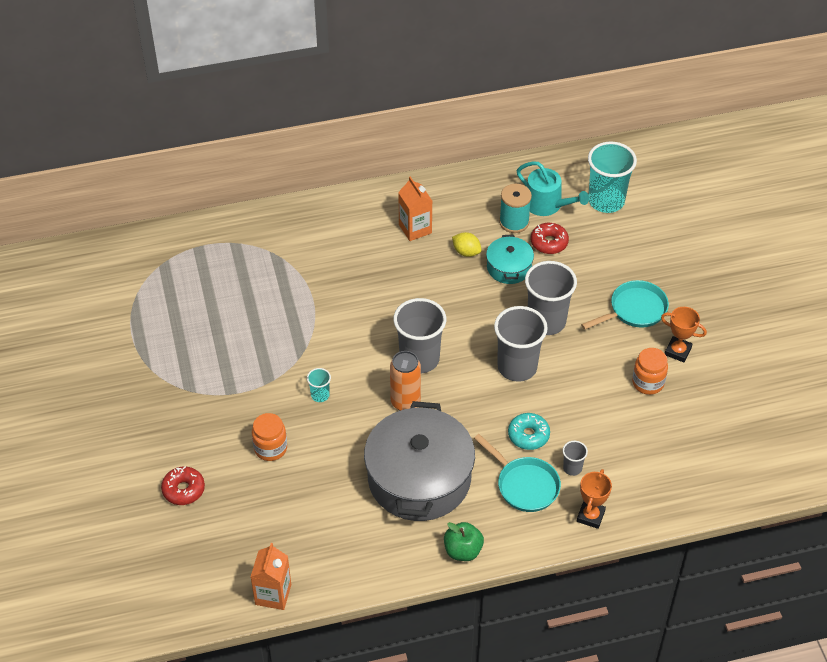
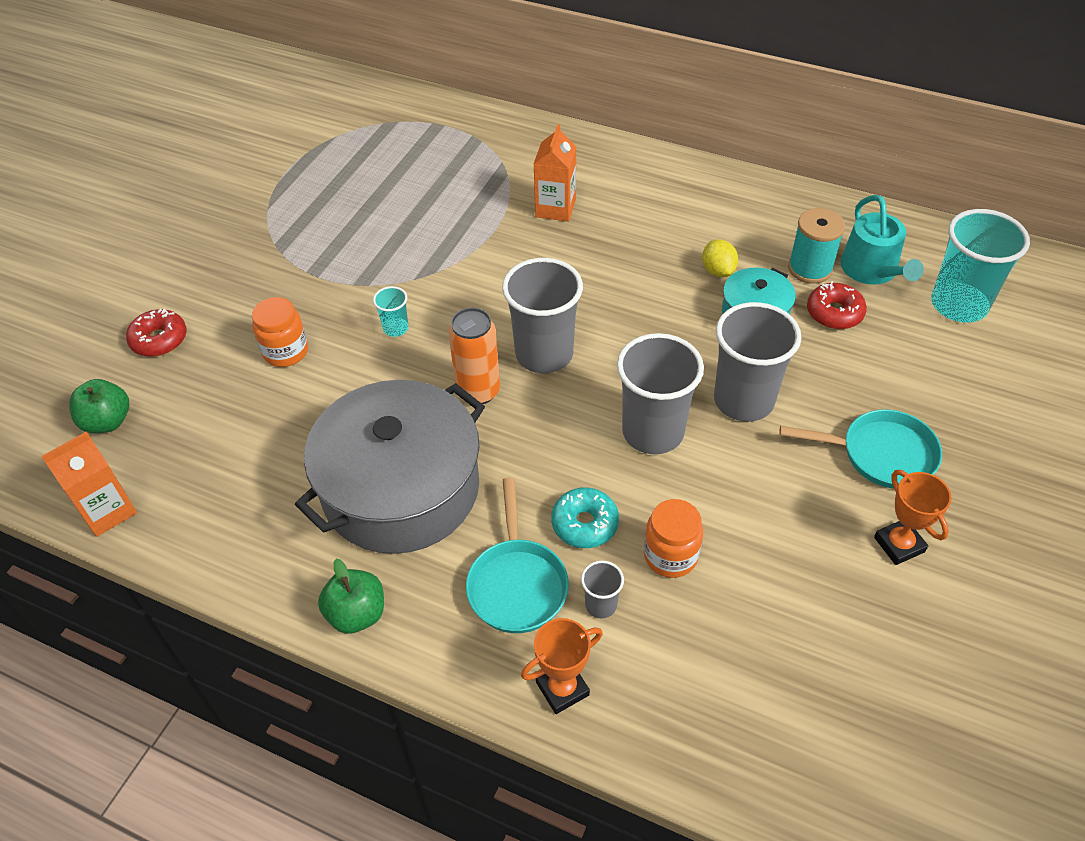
camera: 40 degrees right, 0 degrees up
orange carton [398,176,432,241] -> orange carton moved to [534,124,577,222]
orange jar [632,348,668,395] -> orange jar moved to [644,499,703,578]
none -> green apple [69,379,129,433]

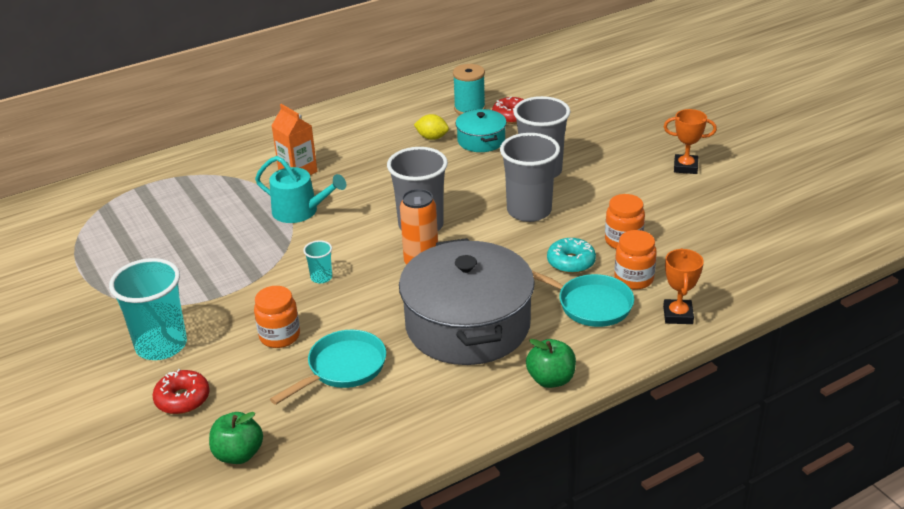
camera: 55 degrees left, 15 degrees down
orange carton [41,431,137,537] -> none
grey cup [581,561,624,619] -> orange jar [614,230,657,290]
turquoise pan [779,409,942,489] -> turquoise pan moved to [270,330,386,405]
turquoise watering can [841,195,924,285] -> turquoise watering can moved to [255,156,346,223]
turquoise cup [931,209,1030,323] -> turquoise cup moved to [109,258,187,360]

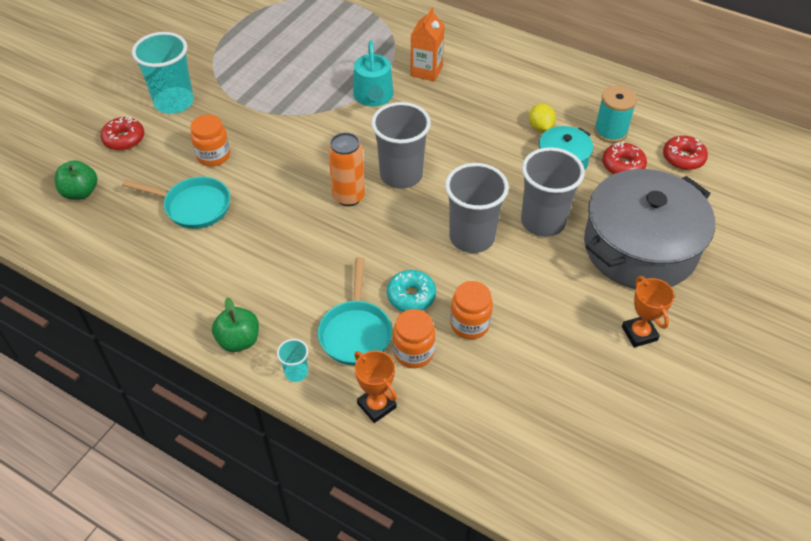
camera: 60 degrees right, 15 degrees up
turquoise cup [303,240,332,283] -> turquoise cup moved to [277,339,308,382]
grey pot [399,238,535,365] -> grey pot moved to [584,169,715,289]
orange trophy [663,248,704,324] -> orange trophy turned 75 degrees clockwise [354,350,397,423]
none -> red donut [663,136,708,170]

